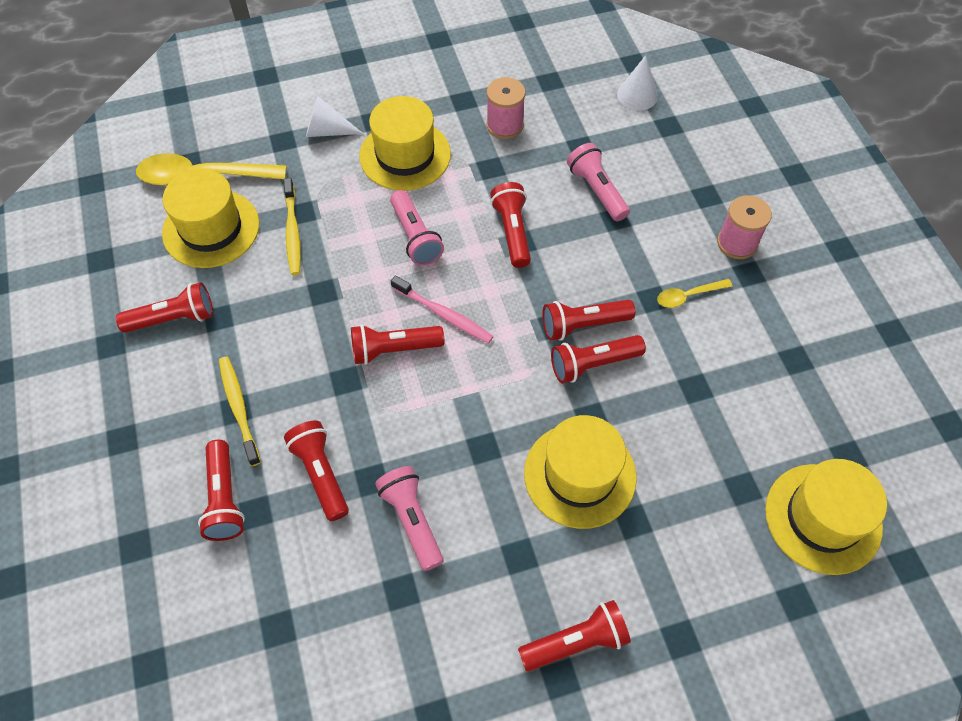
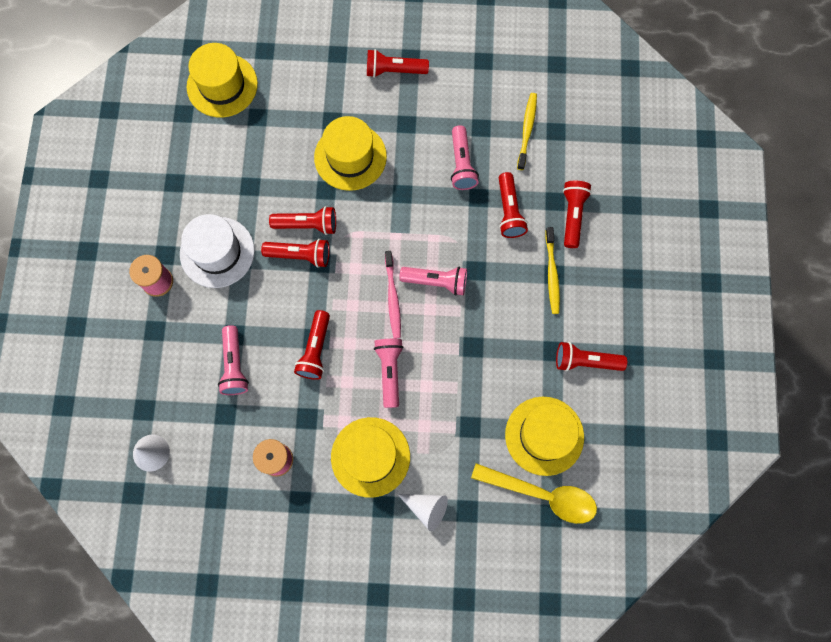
camera: 160 degrees left, 15 degrees up
yellow toothbrush [283,178,301,275] -> yellow toothbrush moved to [517,93,537,170]
red flashlight [351,324,444,365] -> pink flashlight [399,267,467,296]
pink toothbrush [391,276,494,343] -> pink toothbrush turned 150 degrees counterclockwise [385,251,401,339]
yellow spoon [657,279,732,308] -> white hat [180,214,255,288]

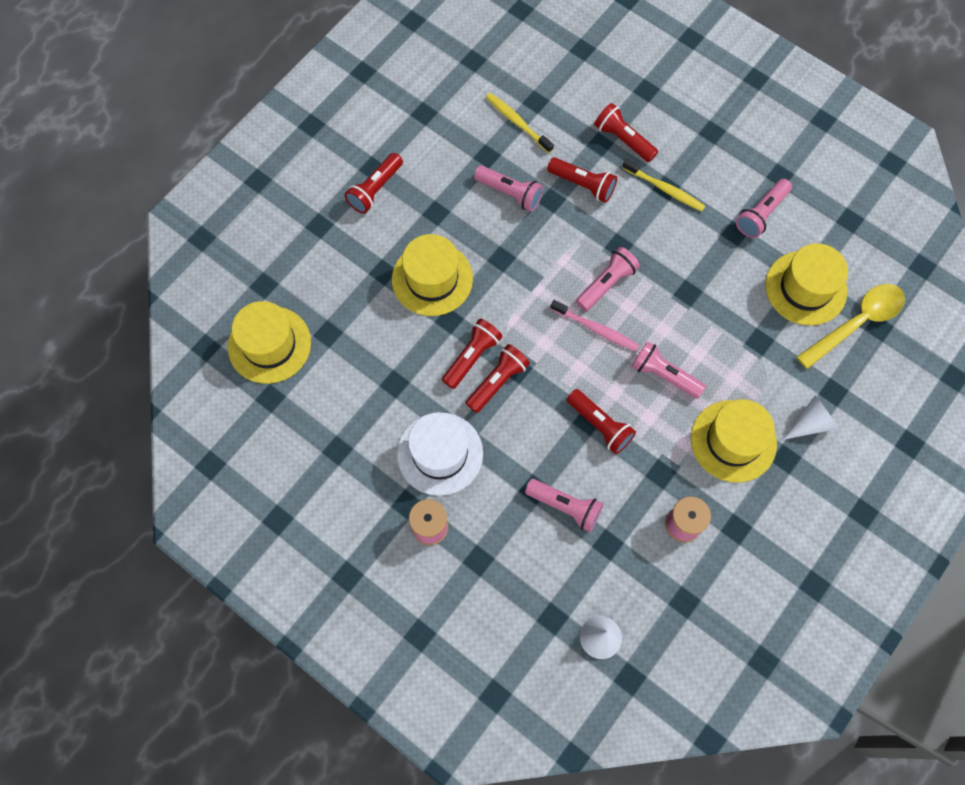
camera: 55 degrees left, 5 degrees down
red flashlight [556,342,627,371] -> pink flashlight [736,179,792,238]

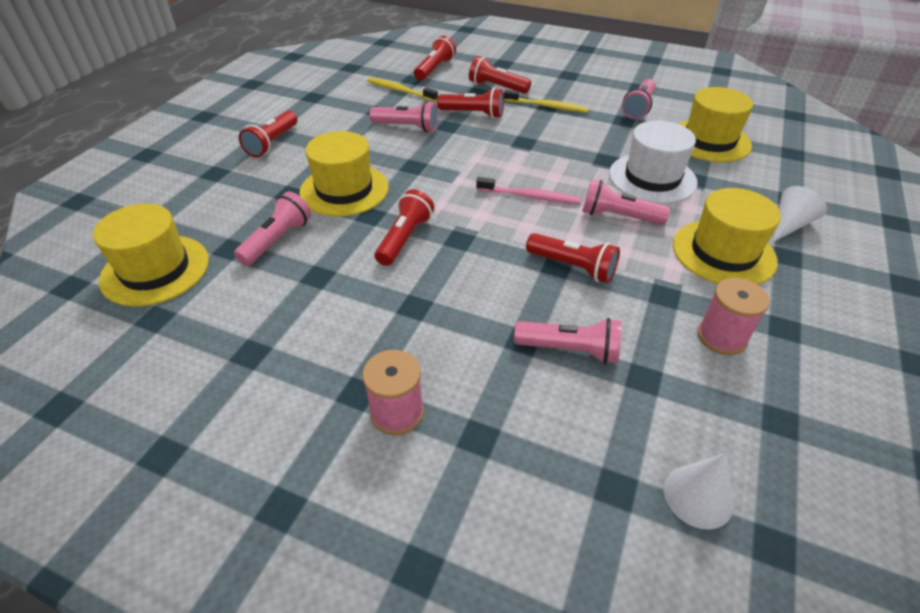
camera: 15 degrees left, 25 degrees down
white hat [397,412,483,496] -> white hat moved to [609,120,698,204]
red flashlight [466,344,530,413] -> red flashlight moved to [414,36,456,81]
pink flashlight [576,247,640,311] -> pink flashlight moved to [234,192,311,266]
yellow spoon [797,284,905,369] -> none

